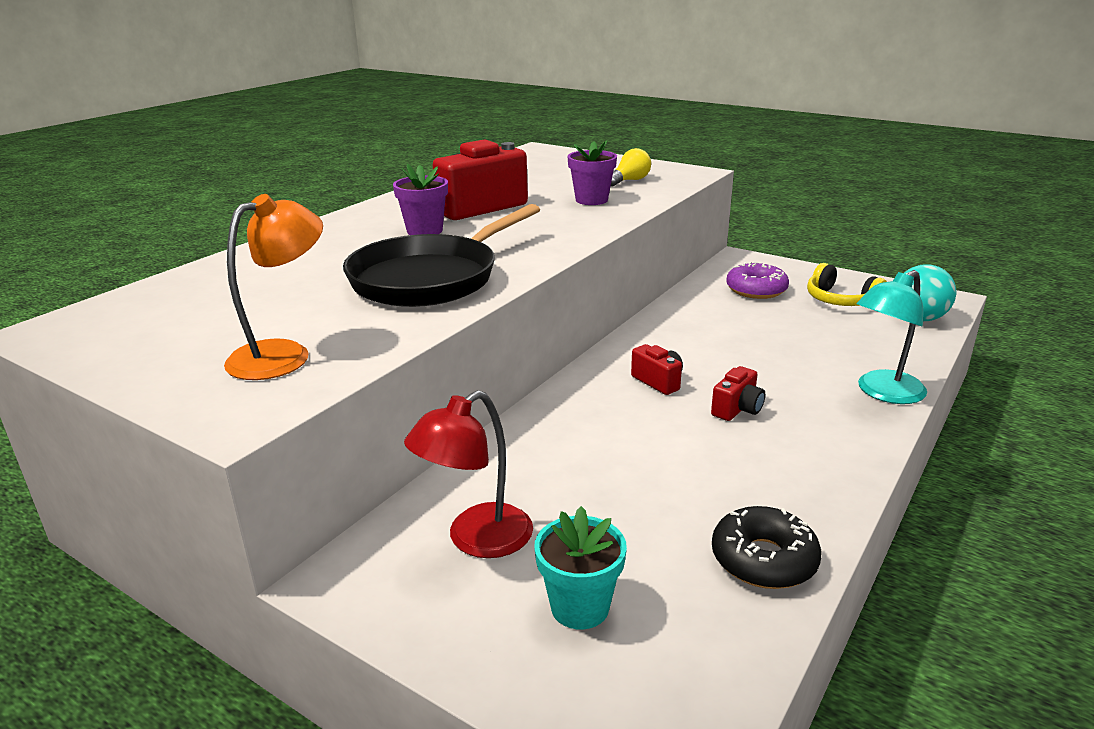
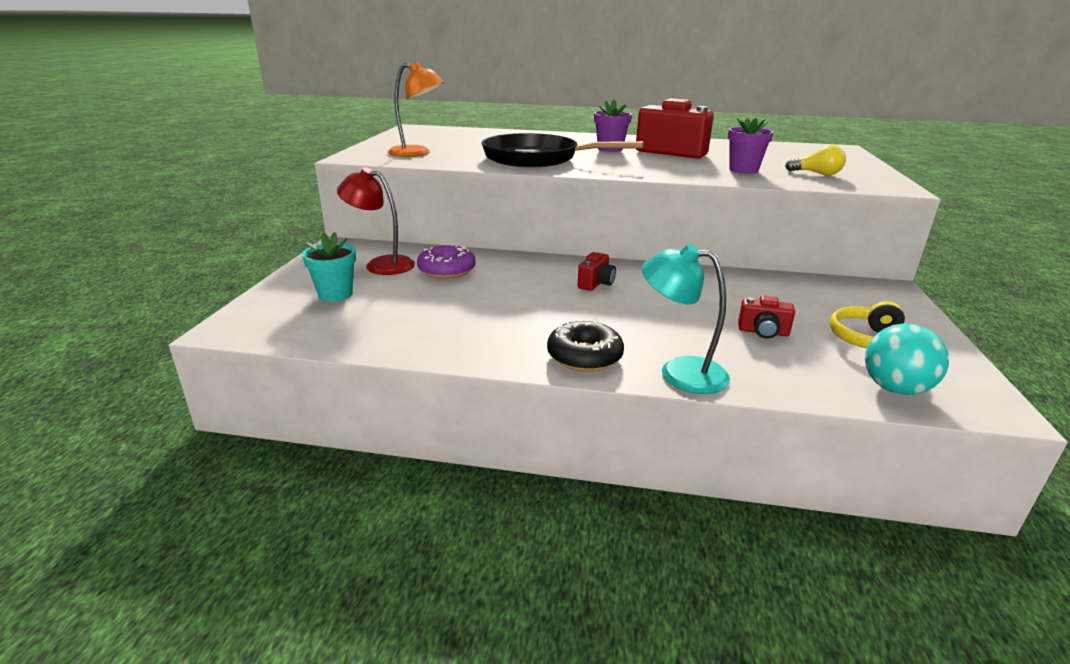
camera: 65 degrees right, 0 degrees up
red camera [711,366,765,421] -> red camera moved to [738,295,795,339]
black donut [712,506,822,589] -> black donut moved to [547,320,624,372]
purple donut [726,262,789,299] -> purple donut moved to [417,244,476,279]

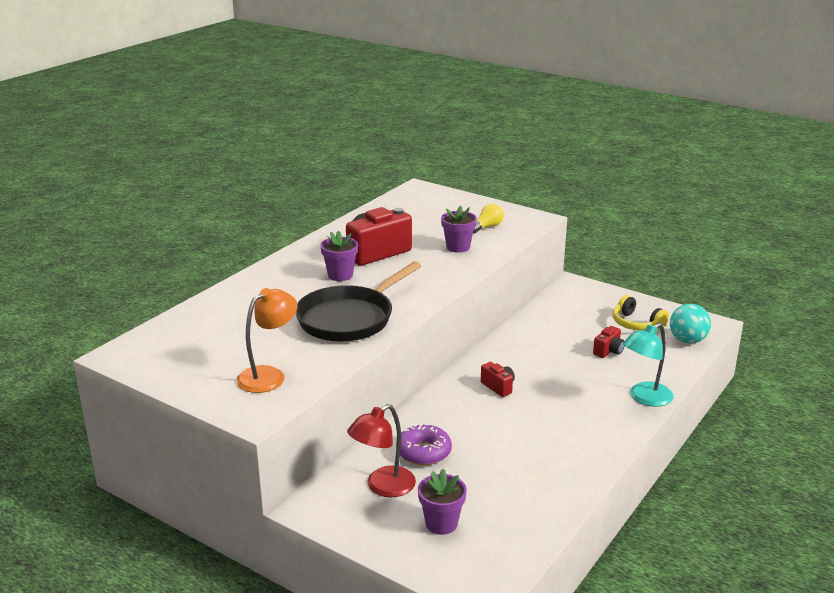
camera: 65 degrees left, 0 degrees up
turquoise flower pot [302,232,356,302] -> purple flower pot [418,469,467,535]
black donut [547,320,624,372] -> none

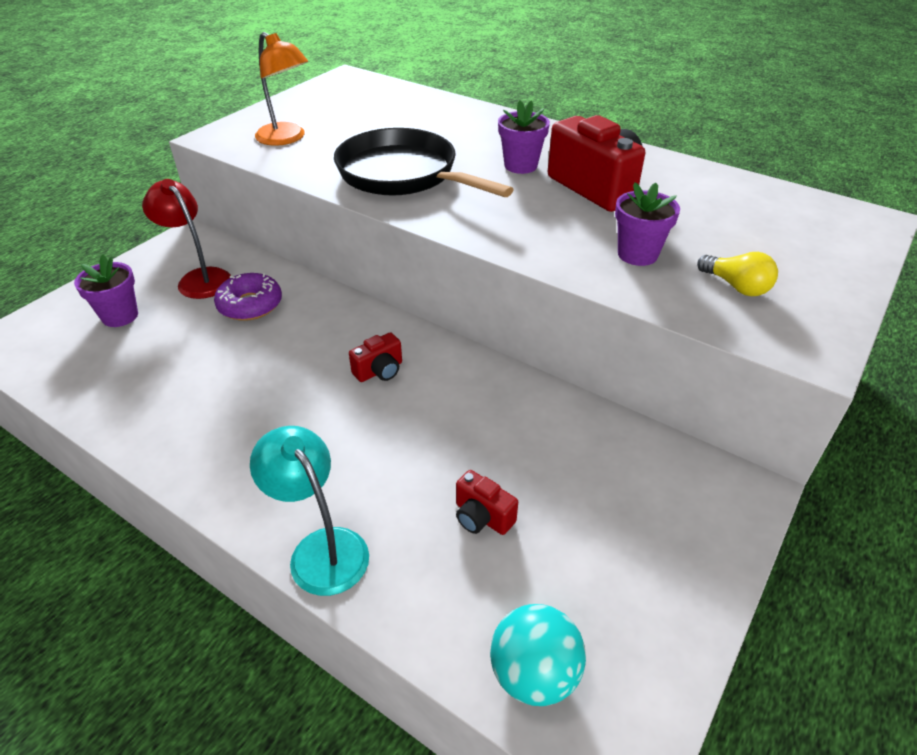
camera: 90 degrees right, 15 degrees up
yellow headphones [613,295,669,330] -> none

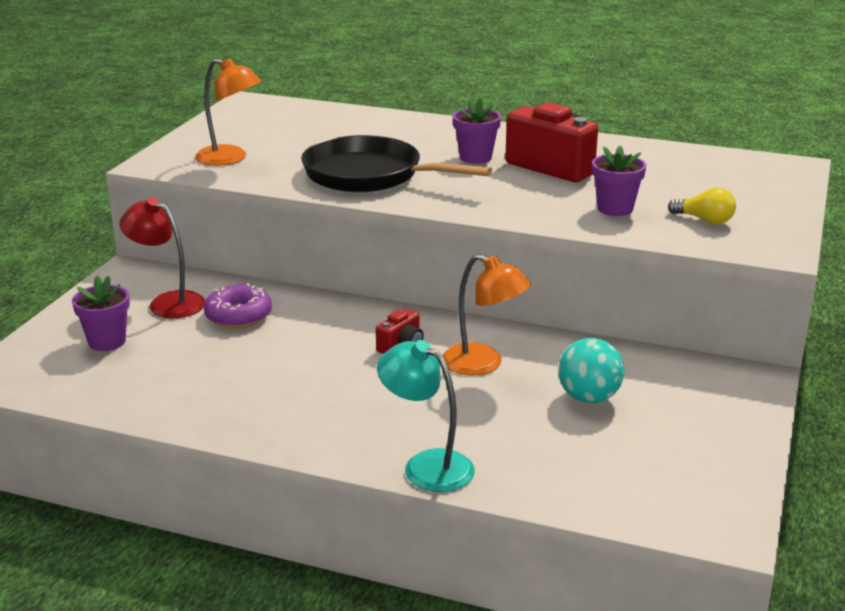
camera: 15 degrees left, 15 degrees down
red camera [456,470,518,535] -> none
turquoise ball [490,604,586,706] -> turquoise ball moved to [558,338,624,403]
none -> orange lamp [442,254,531,375]

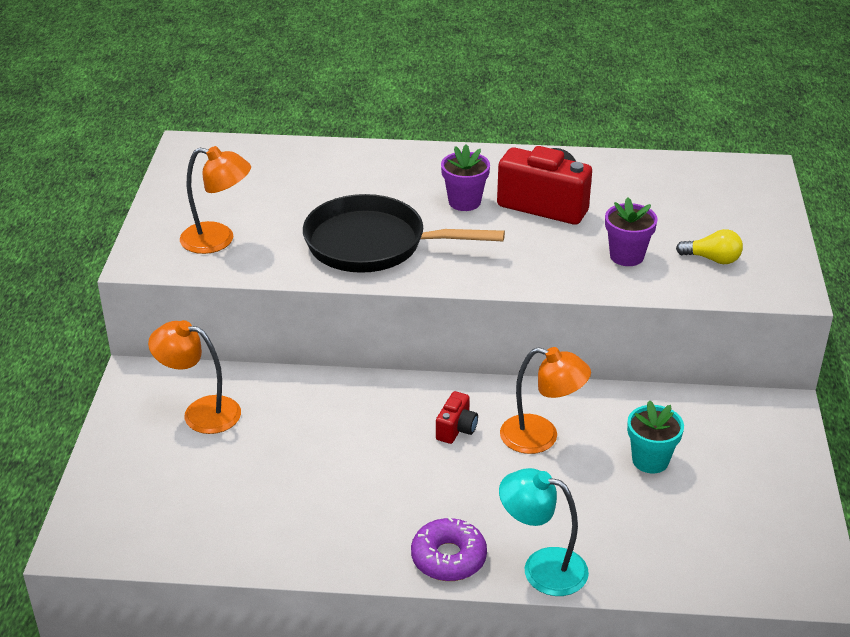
camera: 15 degrees left, 10 degrees up
purple flower pot [72,276,130,351] -> none
red lamp [119,198,205,318] -> orange lamp [148,320,241,434]
purple donut [204,283,272,328] -> purple donut moved to [411,517,487,581]
turquoise ball [558,338,624,403] -> turquoise flower pot [627,400,684,473]

